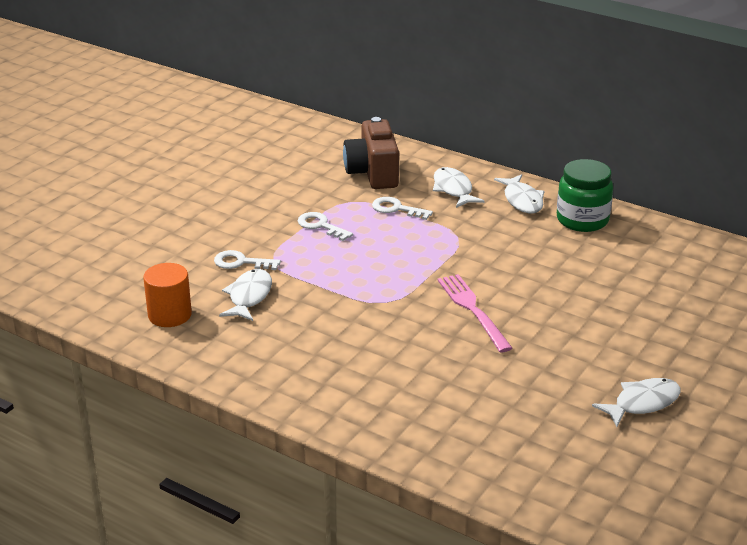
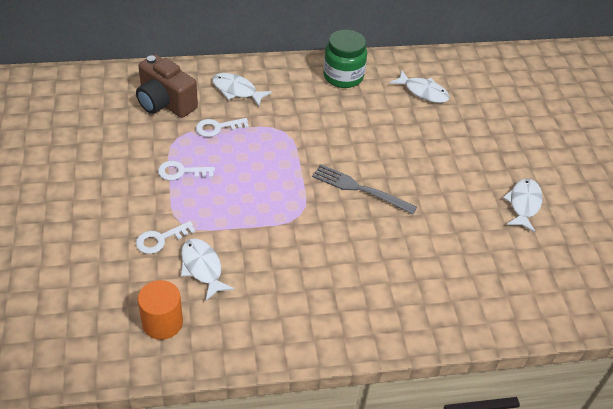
camera: 45 degrees left, 15 degrees up
pink fork [437,274,513,352] -> grey fork [312,164,417,214]
white fish [494,174,544,213] -> white fish moved to [390,70,450,103]

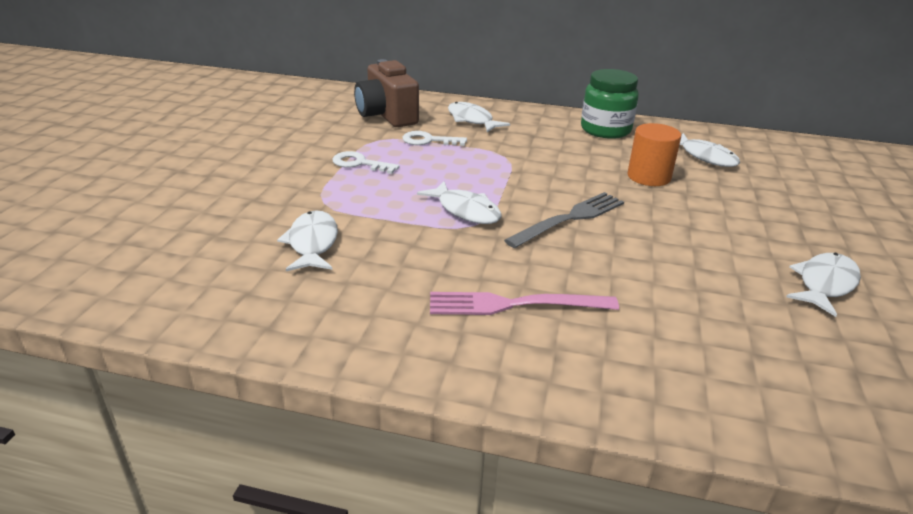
camera: 25 degrees right, 15 degrees down
white key [136,221,196,254] -> none
orange cylinder [138,280,183,340] -> orange cylinder moved to [627,123,681,186]
grey fork [312,164,417,214] -> grey fork turned 90 degrees clockwise [504,192,624,248]
none -> white fish [417,181,501,224]
none -> pink fork [430,292,619,315]

